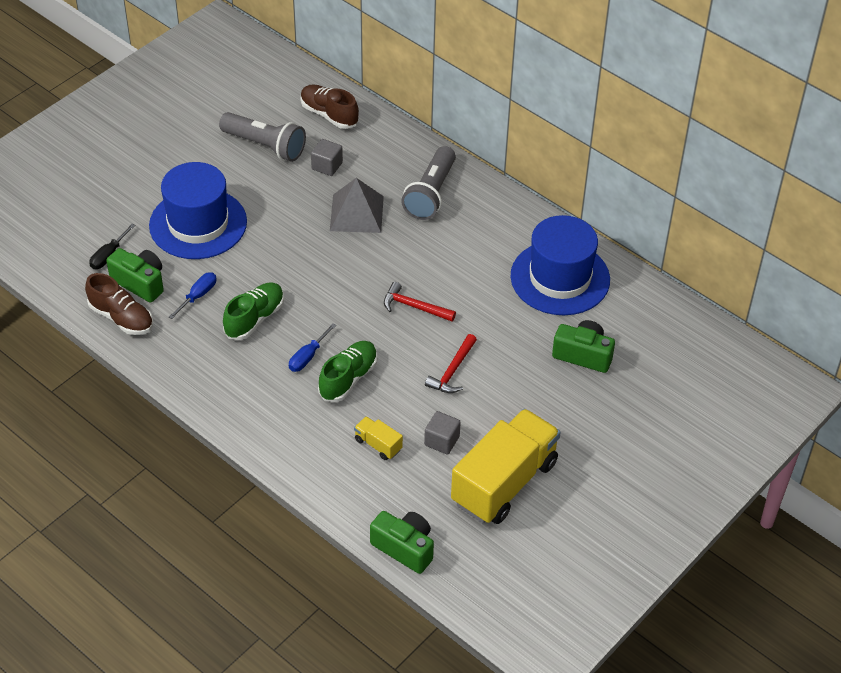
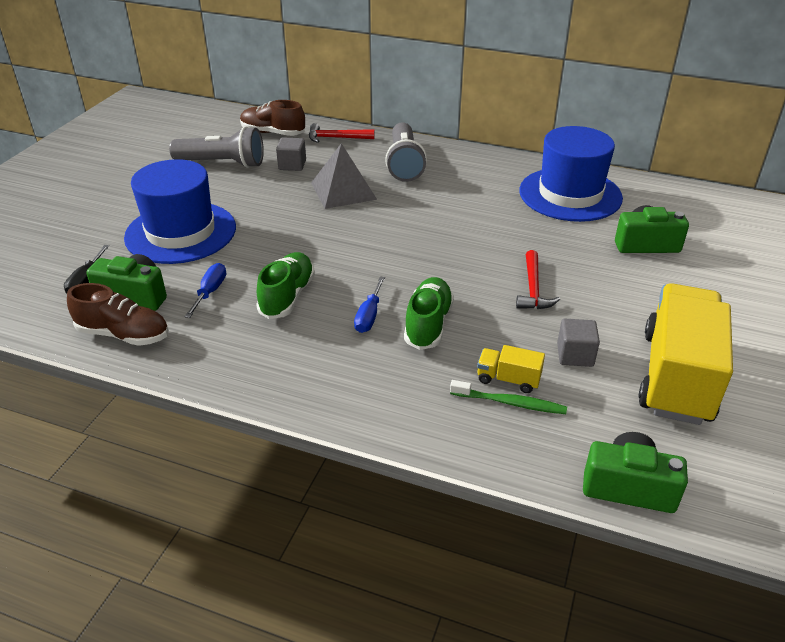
camera: 20 degrees left, 10 degrees down
red hammer [384,282,456,321] -> red hammer moved to [309,123,375,143]
none -> green toothbrush [450,380,567,414]

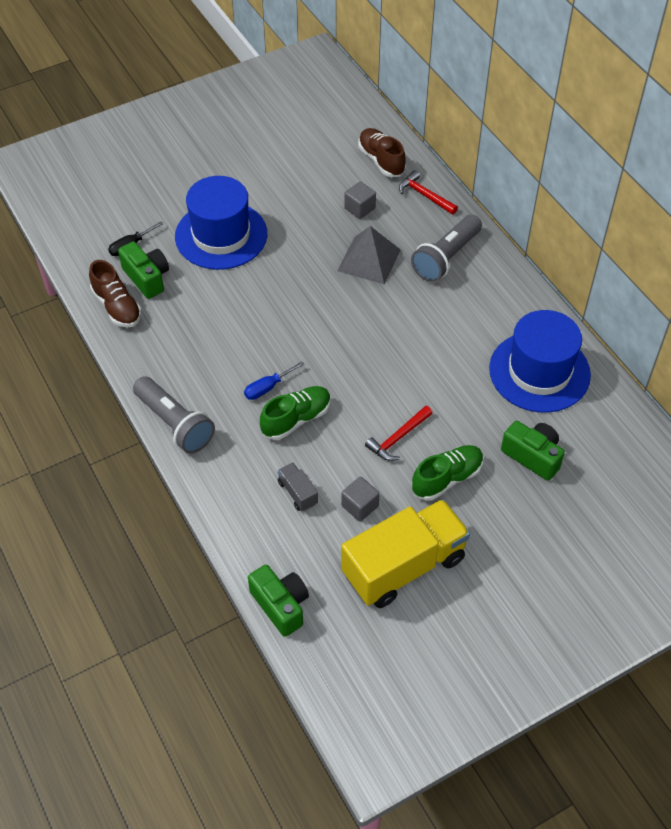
camera: 40 degrees right, 15 degrees up
grey flashlight [169,126,264,168] -> grey flashlight moved to [133,376,215,454]
blue screwdriver [184,263,226,318] -> none
green shoe [256,252,315,319] -> green shoe moved to [412,445,484,501]
green toothbrush [450,380,567,414] -> none
yellow truck [477,345,545,393] -> grey truck [277,463,318,511]

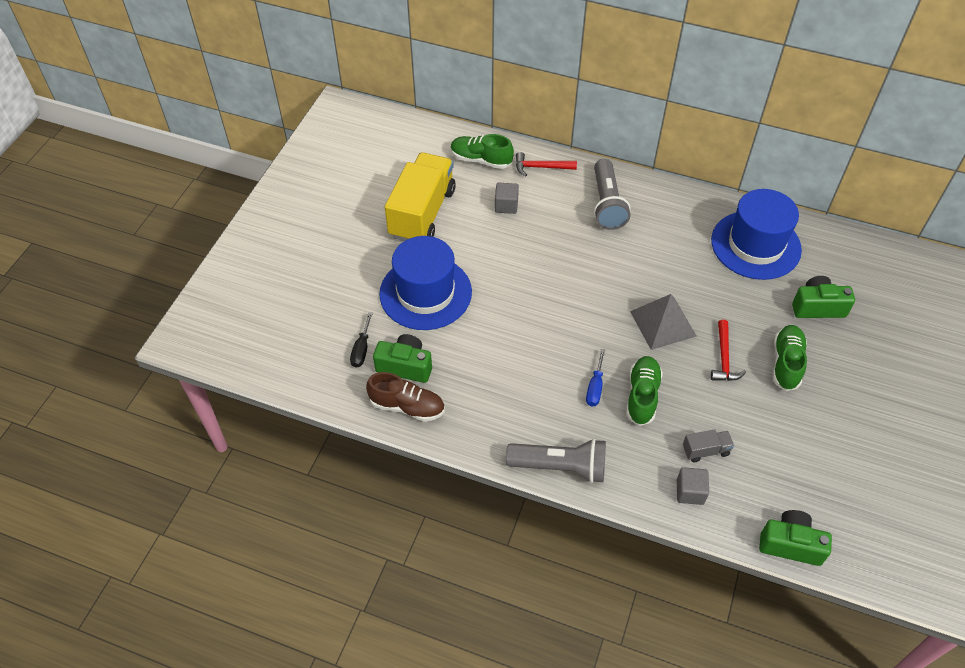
camera: 40 degrees left, 0 degrees up
grey truck [277,463,318,511] -> grey truck turned 150 degrees clockwise [683,429,734,462]
grey pyramid [338,226,401,284] -> grey pyramid moved to [630,294,697,350]
grey cube [341,477,380,522] -> grey cube moved to [677,467,709,505]
yellow truck [341,499,470,608] -> yellow truck moved to [385,152,456,241]
brown shoe [358,128,406,177] -> green shoe [451,134,514,169]

